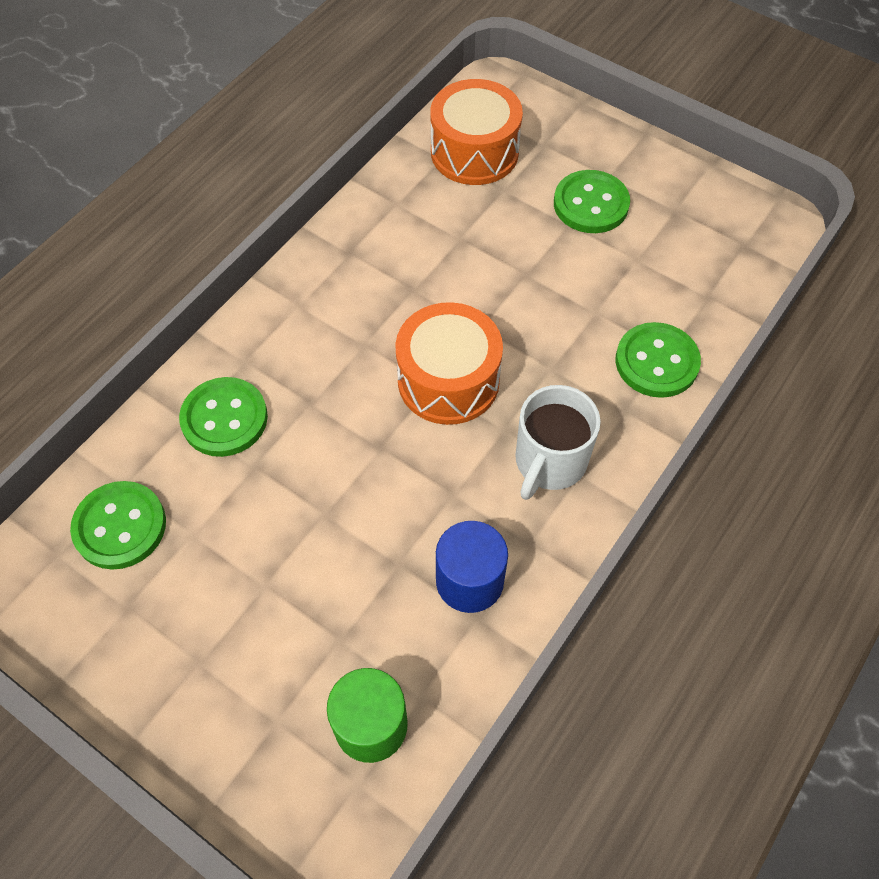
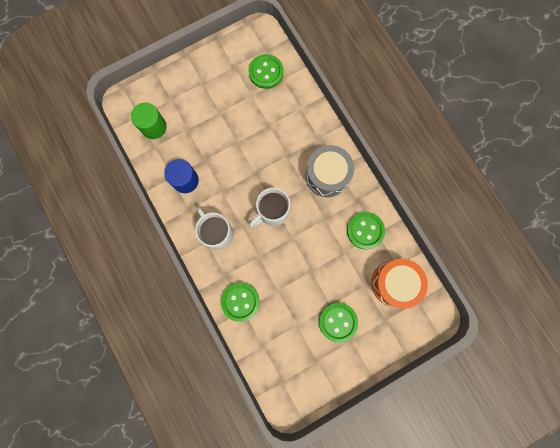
camera: 115 degrees right, 20 degrees up
green button [179,377,268,457] -> green button moved to [347,212,385,249]
orange drum [395,302,503,425] -> white mug [249,188,290,228]
none -> grey drum [305,145,354,197]

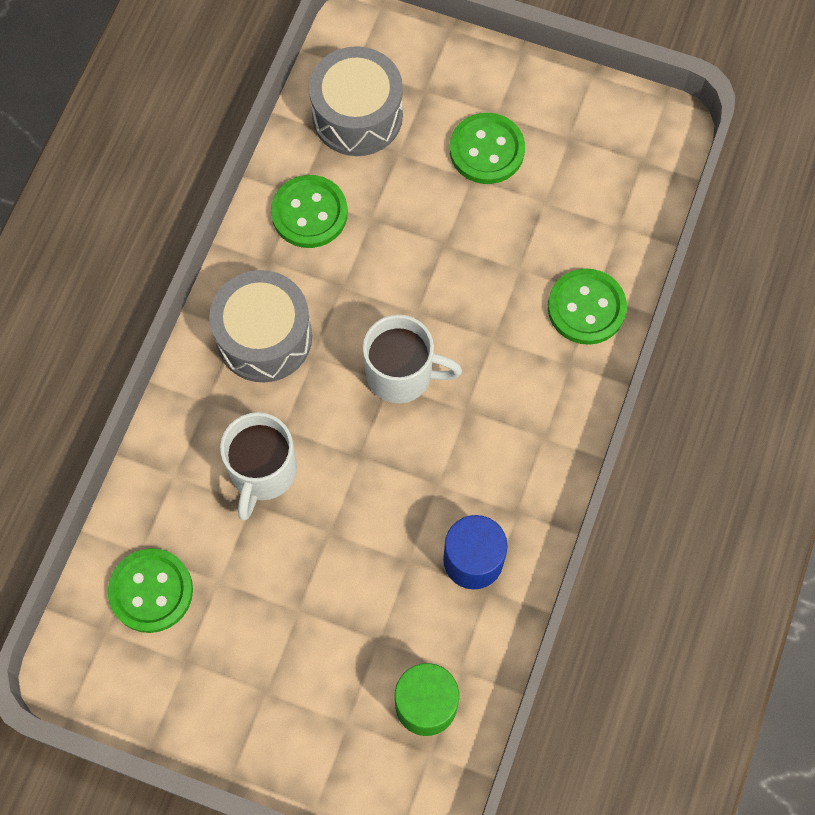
camera: 130 degrees left, 10 degrees down
white mug [195,207,233,250] -> white mug moved to [220,412,297,520]
orange drum [371,259,428,309] -> grey drum [309,46,403,156]

